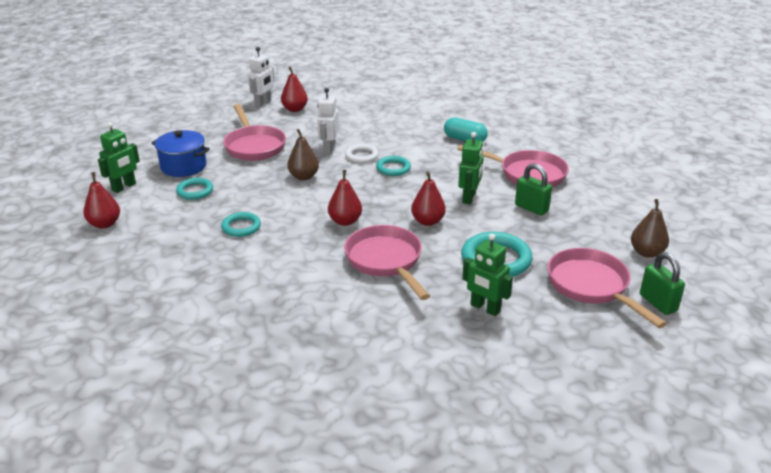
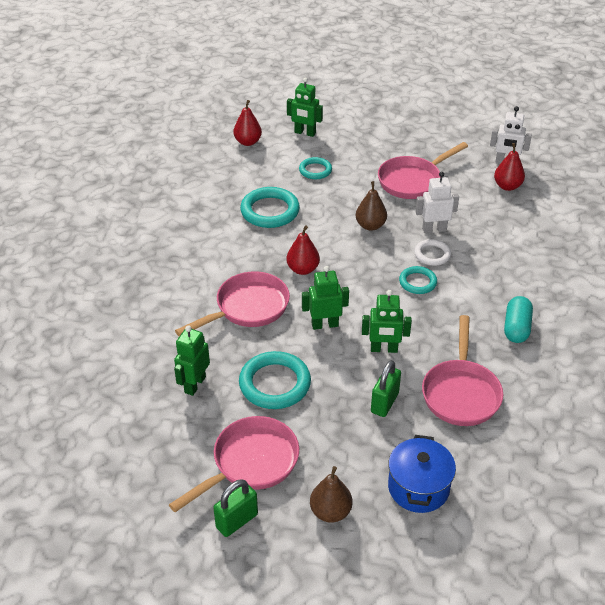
camera: 75 degrees right, 10 degrees up
blue pot [152,130,210,177] -> blue pot moved to [388,435,456,513]
turquoise ring [221,212,261,237] -> turquoise ring [240,187,300,228], size x1.69
red pear [411,171,446,226] -> green robot [302,266,349,330]

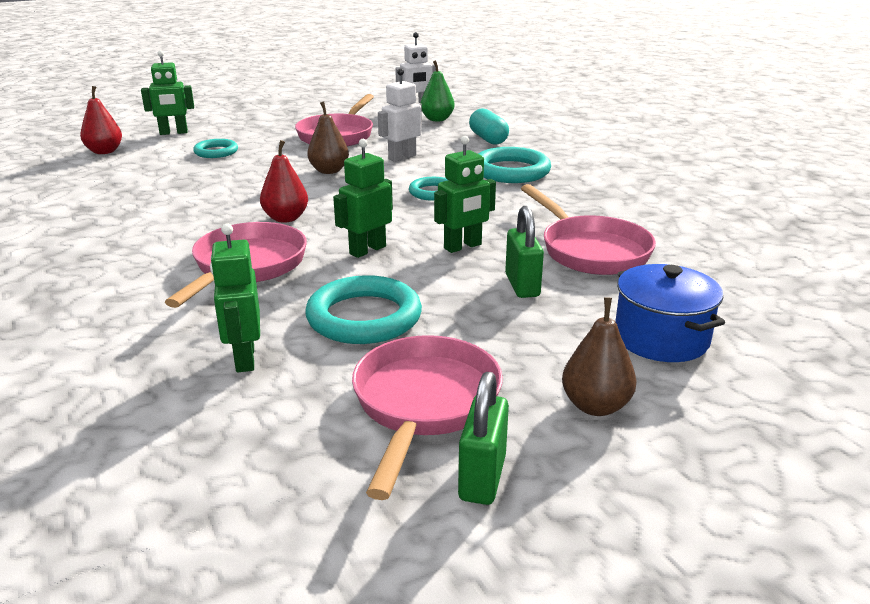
camera: 35 degrees left, 15 degrees down
turquoise ring [240,187,300,228] -> turquoise ring moved to [478,147,551,183]
white ring [414,239,451,266] -> none
red pear [494,143,525,191] -> green pear [420,60,455,122]
turquoise capsule [504,296,533,343] -> turquoise capsule moved to [469,108,509,145]

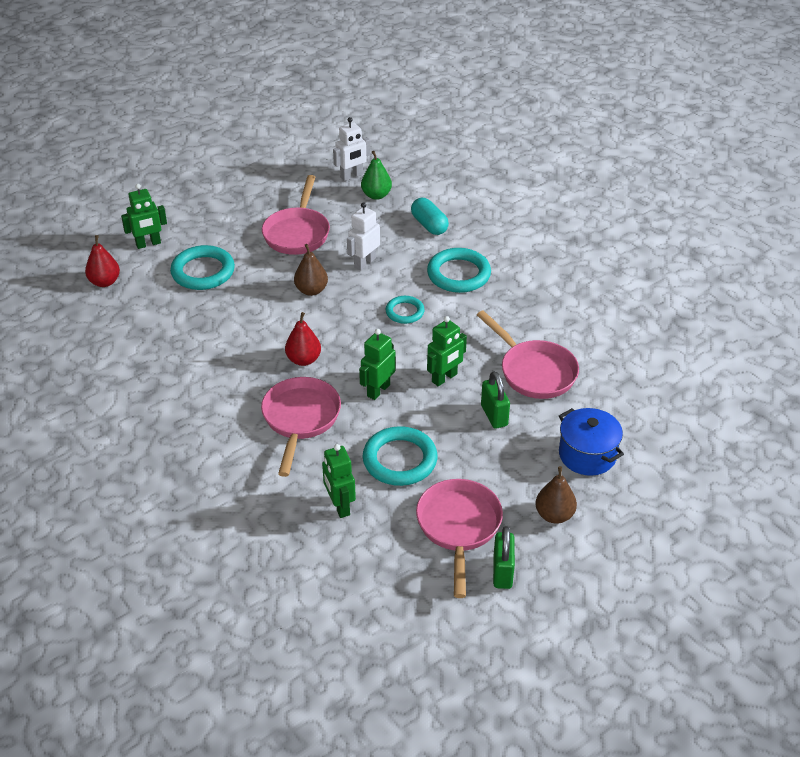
camera: 10 degrees left, 15 degrees up
turquoise ring [193,139,238,158] -> turquoise ring [170,245,235,290], size x1.69

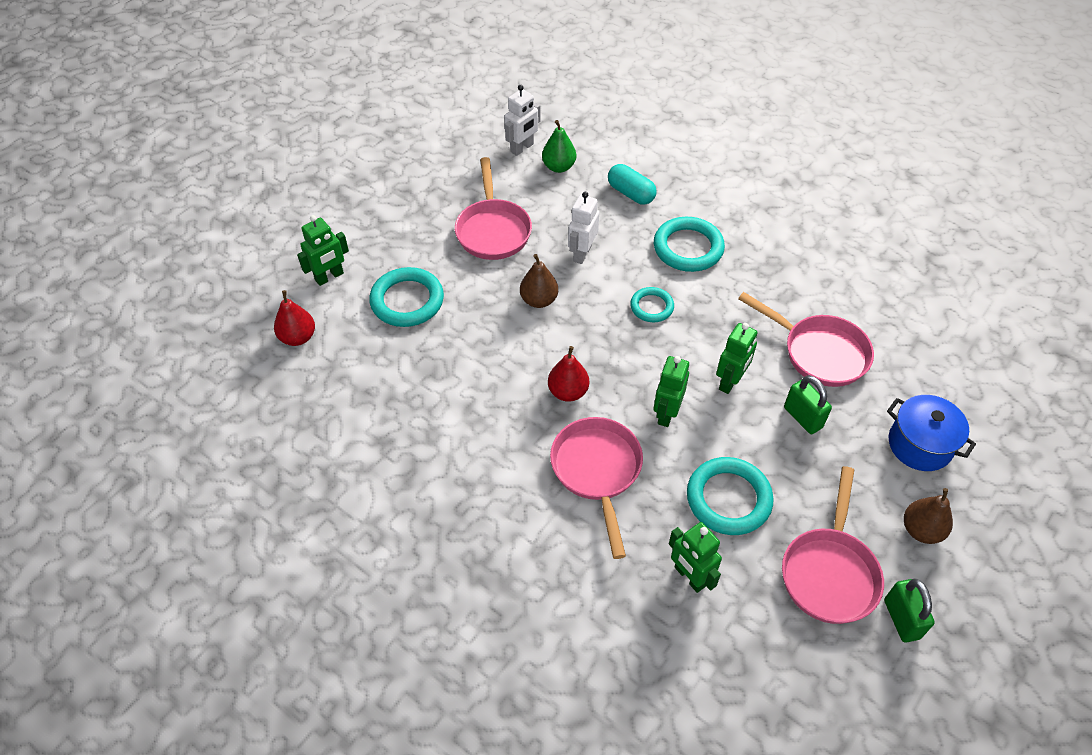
camera: 15 degrees left, 10 degrees up
pink pan [416,479,503,598] -> pink pan turned 150 degrees counterclockwise [782,466,884,624]

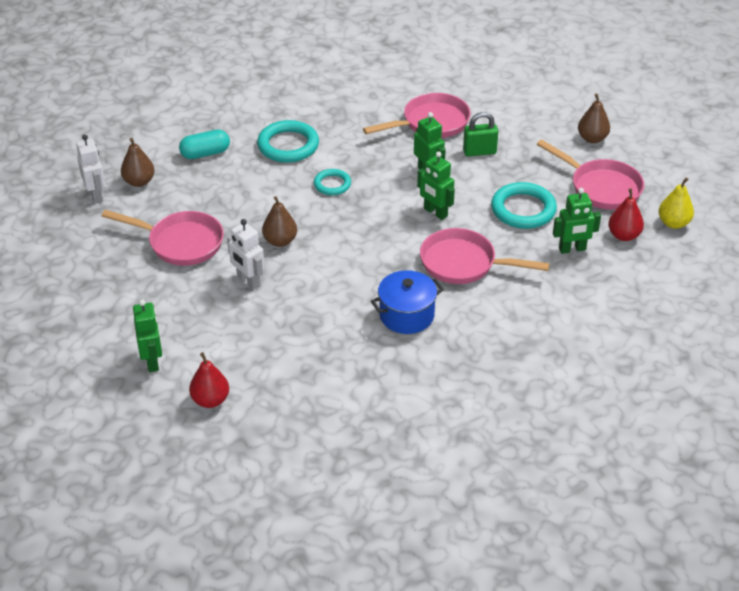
camera: 65 degrees left, 10 degrees down
turquoise ring [369,267,444,327] -> none
green pear [542,120,576,173] -> brown pear [121,138,154,187]
red pear [548,346,589,402] -> red pear moved to [608,188,644,241]
white robot [568,192,599,264] -> white robot moved to [227,219,264,289]
green padlock [884,578,935,643] -> none
blue pot [887,395,976,471] -> blue pot moved to [371,270,444,334]
none -> yellow pear [659,177,694,229]

